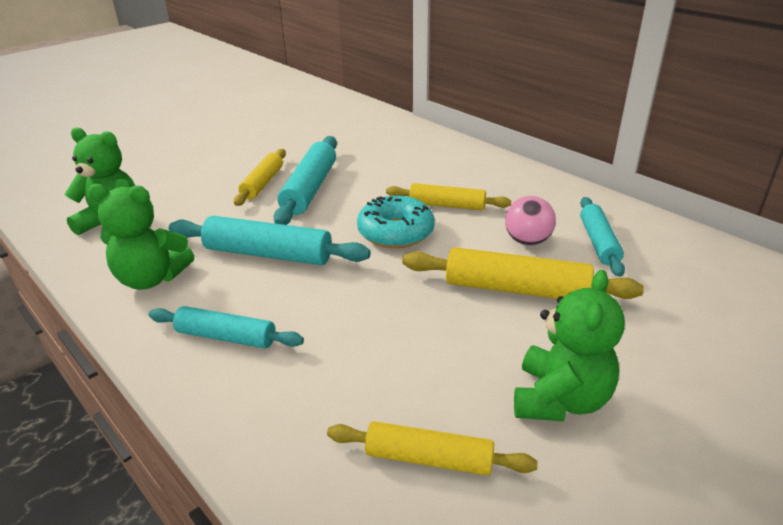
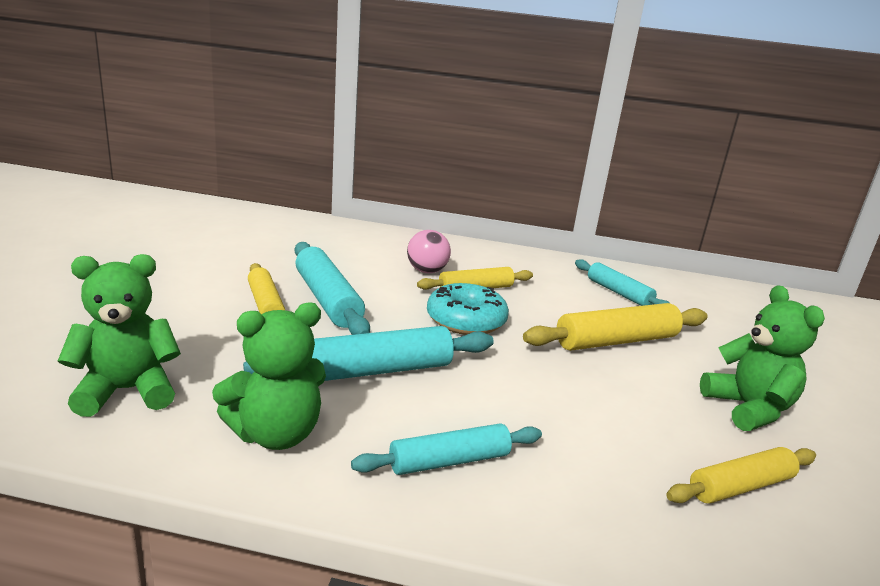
camera: 40 degrees left, 10 degrees down
pink ball [505,196,556,245] -> pink ball moved to [407,230,451,273]

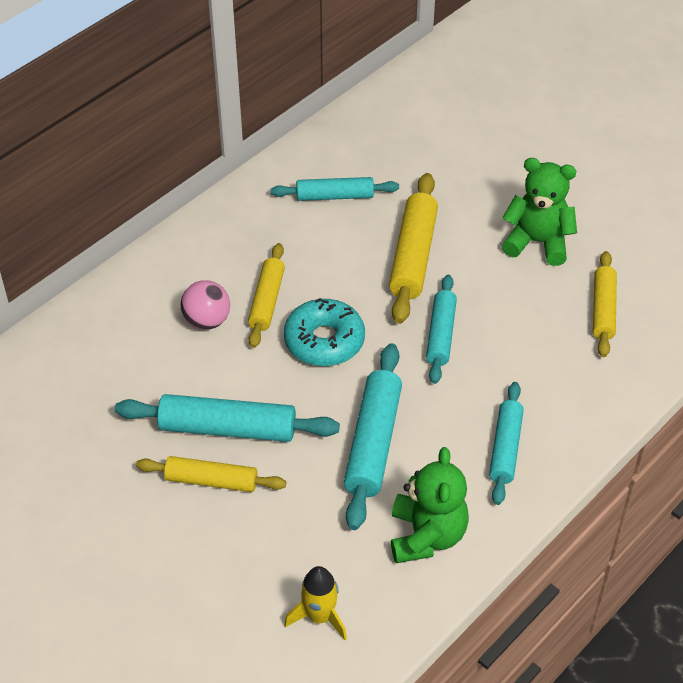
camera: 55 degrees left, 25 degrees up
green teddy bear [58,254,181,417] -> yellow rocket [285,566,347,640]
none -> turquoise rolling pin [426,275,457,384]

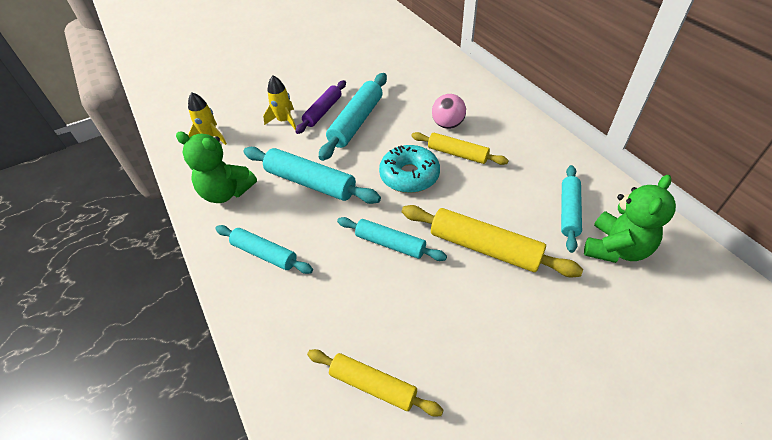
camera: 110 degrees right, 0 degrees up
yellow rolling pin [136,456,286,492] -> purple rolling pin [295,80,346,134]
green teddy bear [502,158,577,266] -> green teddy bear moved to [584,175,676,263]
none -> yellow rocket [263,76,296,131]

